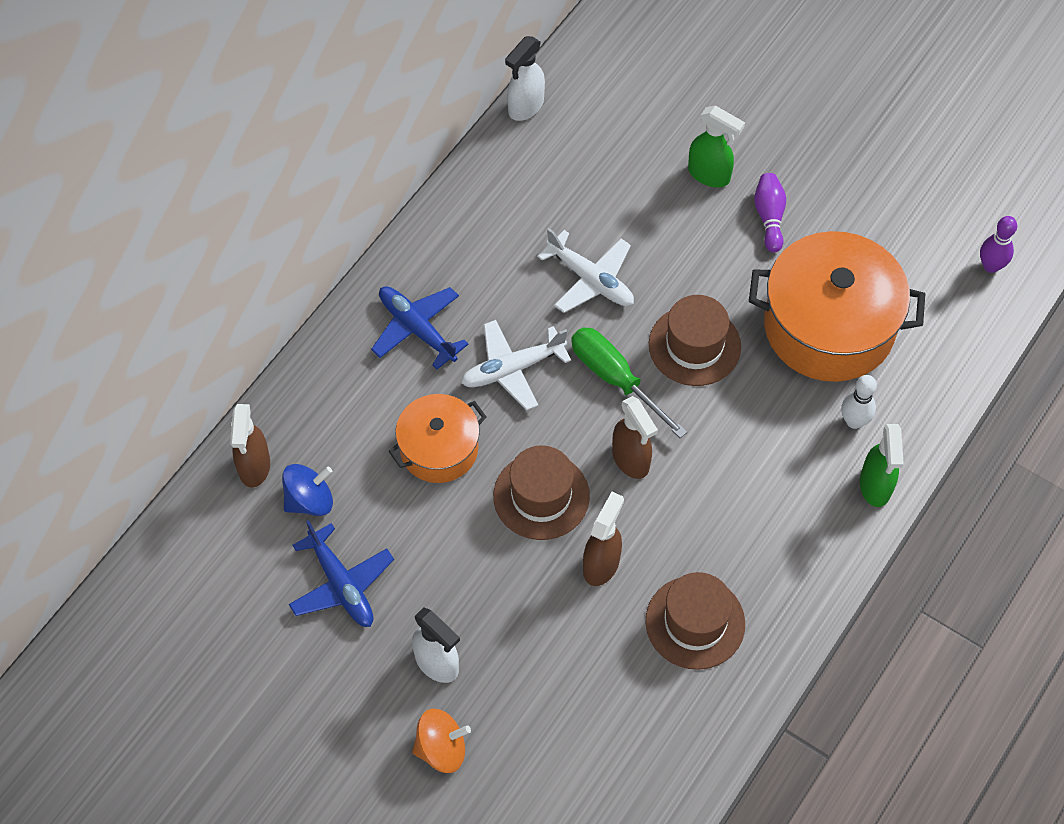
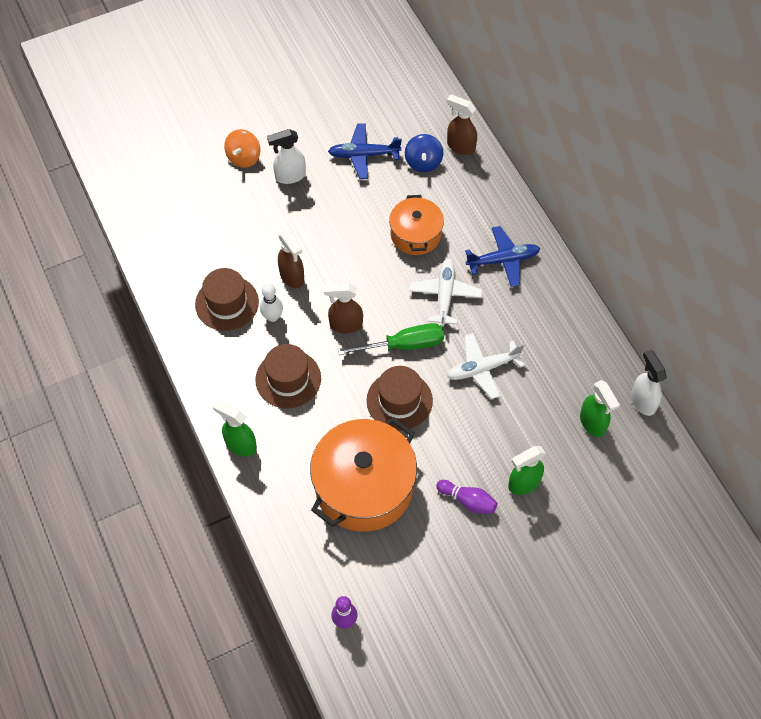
camera: 120 degrees right, 0 degrees up
brown hat [493,445,590,540] -> brown hat moved to [255,344,321,409]
white bowling pin [841,375,877,429] -> white bowling pin moved to [260,284,283,322]
none -> green spray bottle [580,380,620,437]

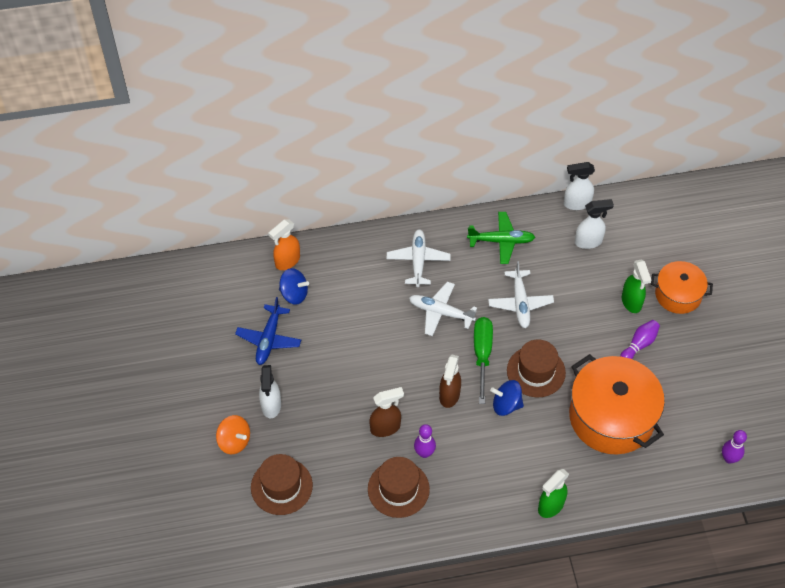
camera: 75 degrees left, 5 degrees down
brown hat [255,344,321,409] -> brown hat moved to [251,454,313,515]
white bowling pin [260,284,283,322] -> purple bowling pin [414,424,436,458]
orange pot [389,195,444,255] -> orange pot moved to [651,261,713,314]
brown spray bottle [447,94,477,155] -> orange spray bottle [269,219,300,270]
blue plane [465,226,540,287] -> white plane [387,229,451,287]
green spray bottle [580,380,620,437] -> white spray bottle [575,199,614,249]
none -> green plane [467,212,535,264]
none -> blue spinning top [490,380,524,416]

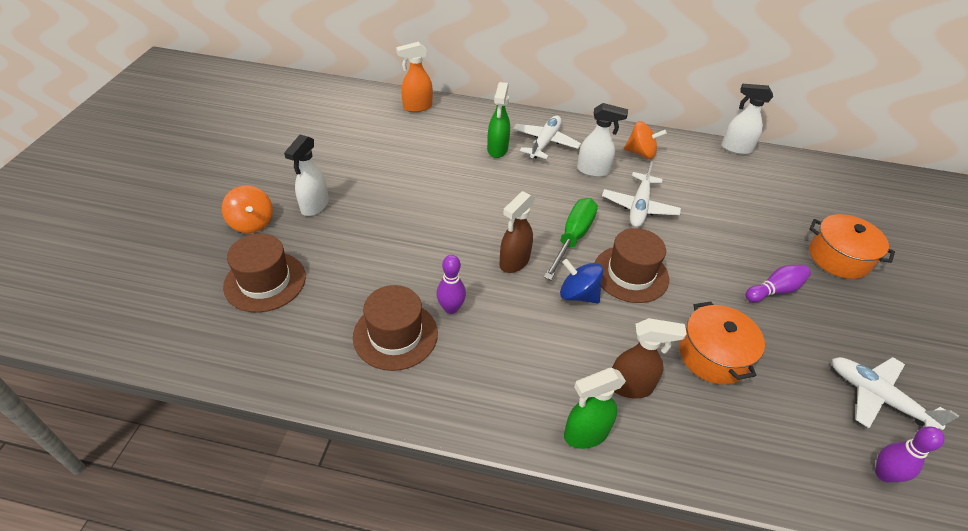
camera: 20 degrees right, 10 degrees down
blue plane [235,297,301,365] -> none
blue spinning top [279,268,309,305] -> none
brown spray bottle [369,387,404,437] -> brown spray bottle moved to [612,318,687,398]
white plane [409,282,477,336] -> white plane moved to [832,357,959,430]
green plane [467,212,535,264] -> orange spinning top [624,121,667,159]
orange pot [569,354,665,454] -> orange pot [679,301,765,385], size x0.58
white spray bottle [575,199,614,249] -> white spray bottle moved to [577,103,628,177]
green spray bottle [622,259,651,313] -> green spray bottle moved to [487,82,510,158]

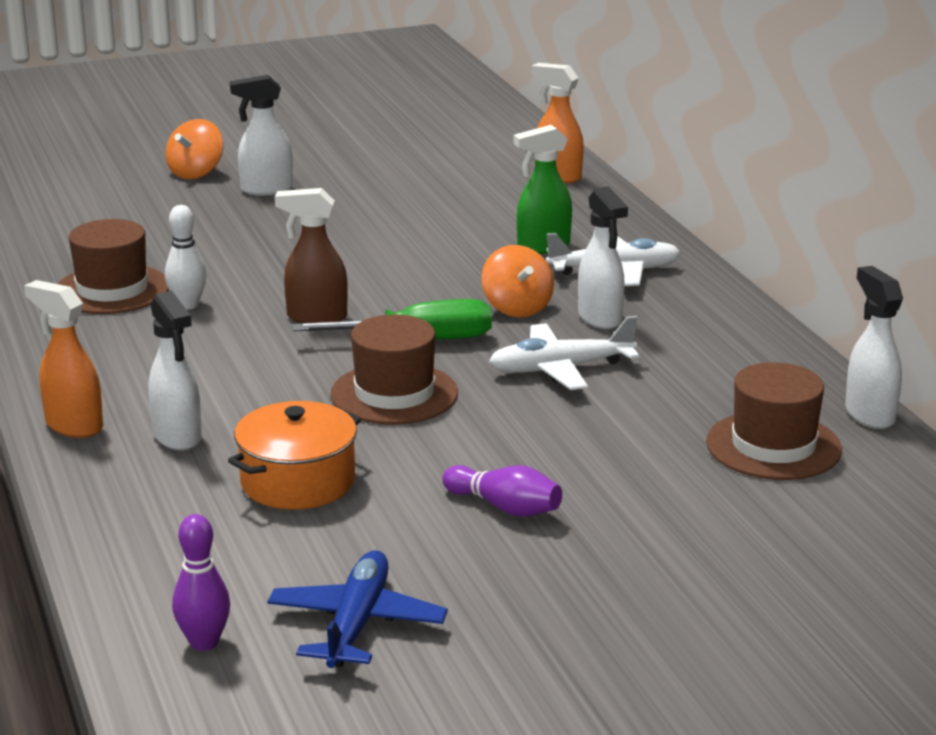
camera: 60 degrees right, 20 degrees down
brown hat [223,234,306,312] -> brown hat moved to [706,362,842,480]
purple bowling pin [436,255,466,314] -> white bowling pin [165,205,207,310]
blue spinning top [560,259,603,303] -> none
green spray bottle [564,368,626,449] -> orange spray bottle [24,280,103,438]
brown spray bottle [612,318,687,398] -> white spray bottle [149,291,202,451]
orange spinning top [624,121,667,159] -> orange spinning top moved to [481,245,554,317]
orange pot [809,214,895,279] -> none
white plane [832,357,959,430] -> blue plane [267,550,448,668]

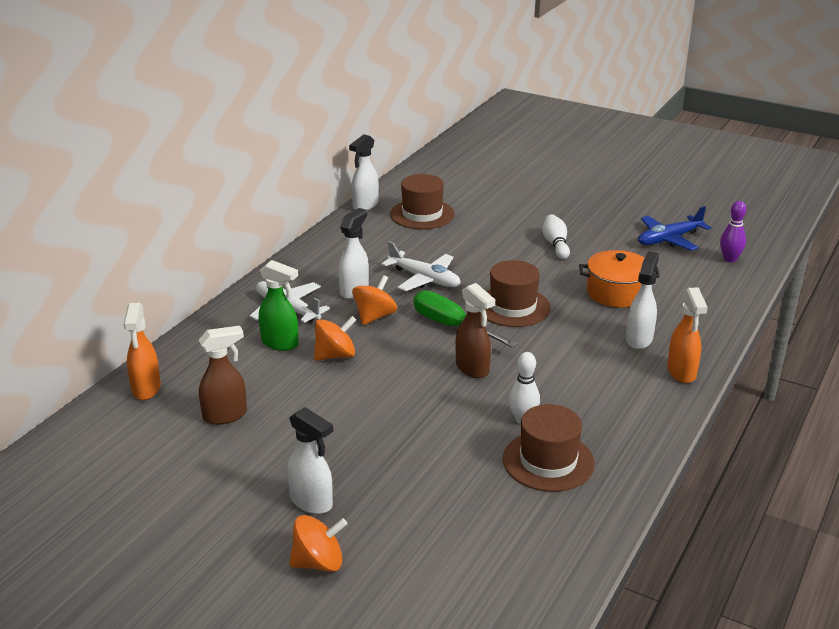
camera: 130 degrees left, 5 degrees up
purple bowling pin [442,465,562,517] -> white bowling pin [543,214,570,259]
none -> brown spray bottle [199,326,247,425]
none -> orange spinning top [314,316,356,361]

